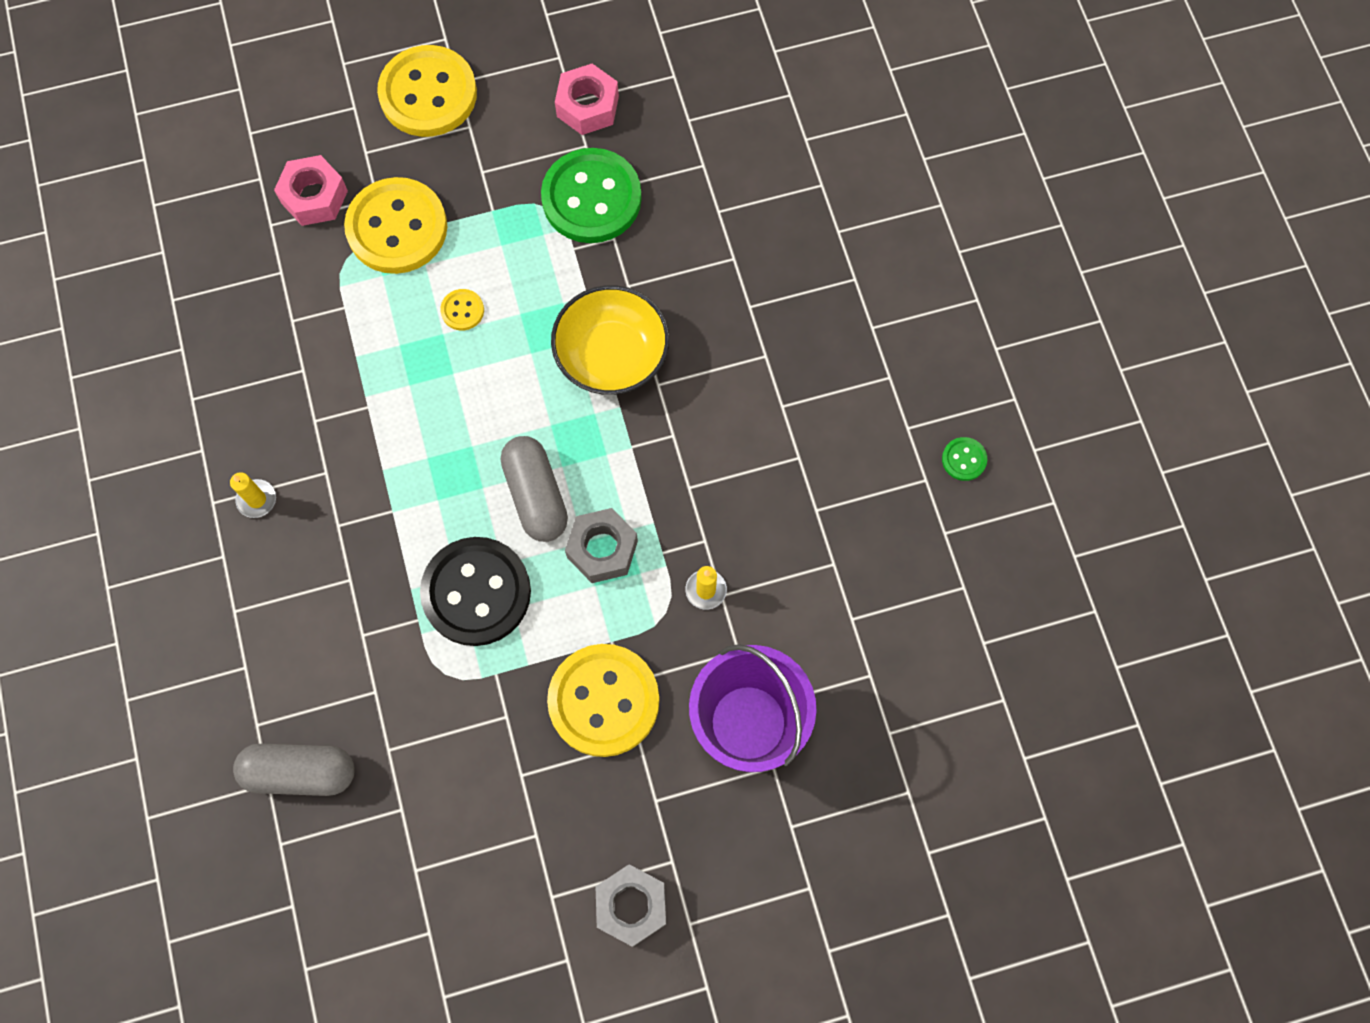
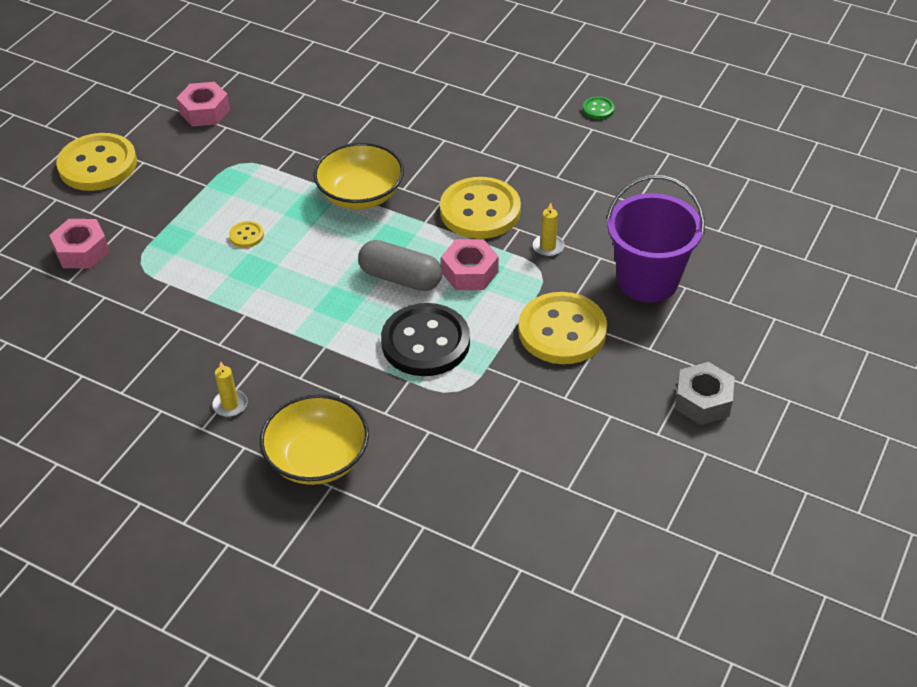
camera: 45 degrees left, 25 degrees down
grey capsule [233,744,355,796] -> none
yellow button [344,177,447,274] -> yellow button moved to [440,177,521,239]
green button [541,148,642,243] -> none
grey nut [565,508,638,583] -> pink nut [441,239,499,290]
none -> yellow bowl [260,394,369,485]

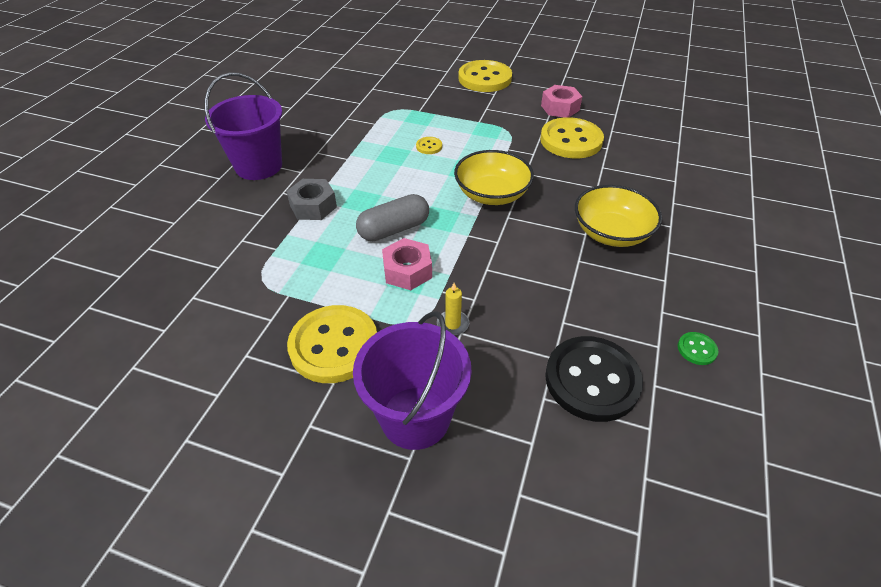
camera: 80 degrees right, 0 degrees up
pink nut [49,219,110,269] -> none
yellow candle [212,362,248,417] -> purple bucket [205,72,282,180]
yellow bowl [260,394,369,485] -> yellow bowl moved to [575,185,662,247]
grey capsule [358,240,442,291] -> grey capsule turned 45 degrees clockwise [356,194,429,241]
black button [381,303,470,376] -> black button moved to [545,336,643,422]
yellow button [440,177,521,239] -> yellow button moved to [540,117,604,158]
grey nut [675,362,735,425] -> grey nut moved to [286,179,337,220]

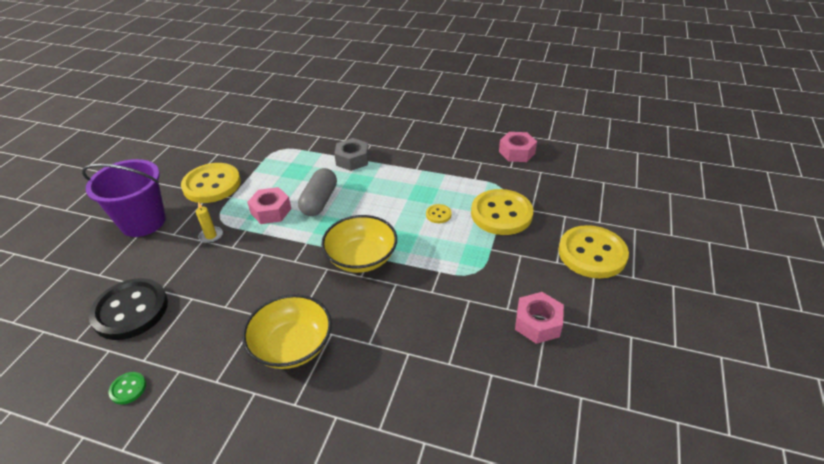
camera: 90 degrees right, 5 degrees down
purple bucket [205,72,282,180] -> none
grey capsule [356,194,429,241] -> grey capsule turned 45 degrees clockwise [298,168,337,216]
yellow button [540,117,604,158] -> yellow button moved to [471,189,533,235]
none -> pink nut [499,132,537,162]

